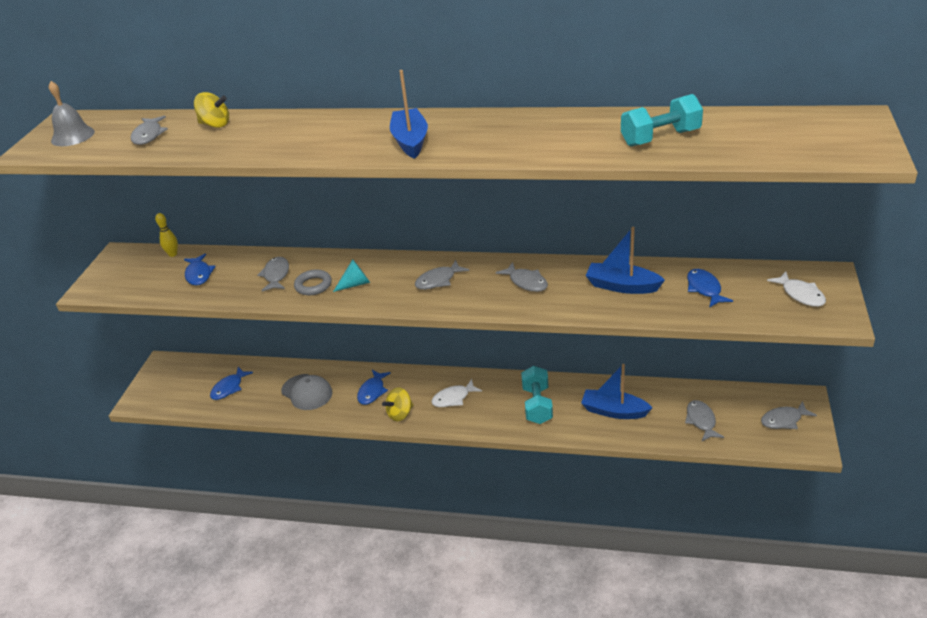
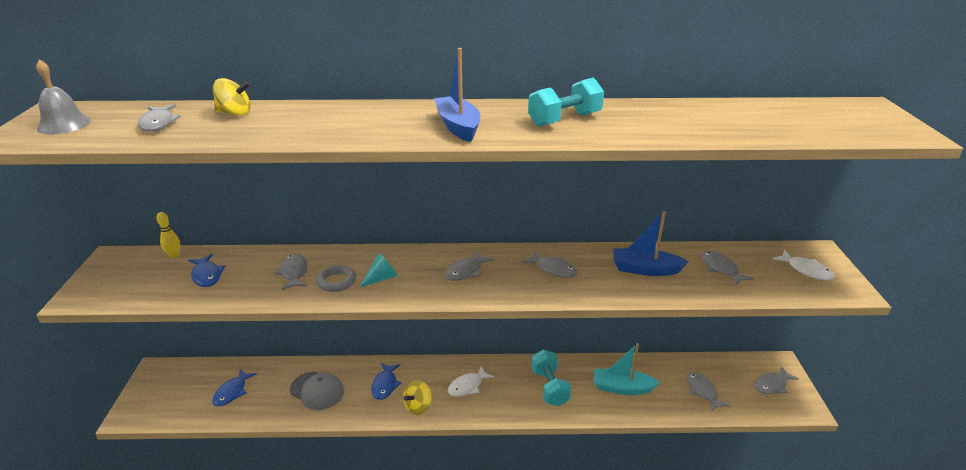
camera: 15 degrees left, 5 degrees down
blue boat [581,364,652,419] -> turquoise boat [594,343,660,395]
turquoise dumbbell [621,94,703,147] -> turquoise dumbbell moved to [528,78,604,127]
blue fish [687,269,733,308] -> grey fish [701,250,754,286]

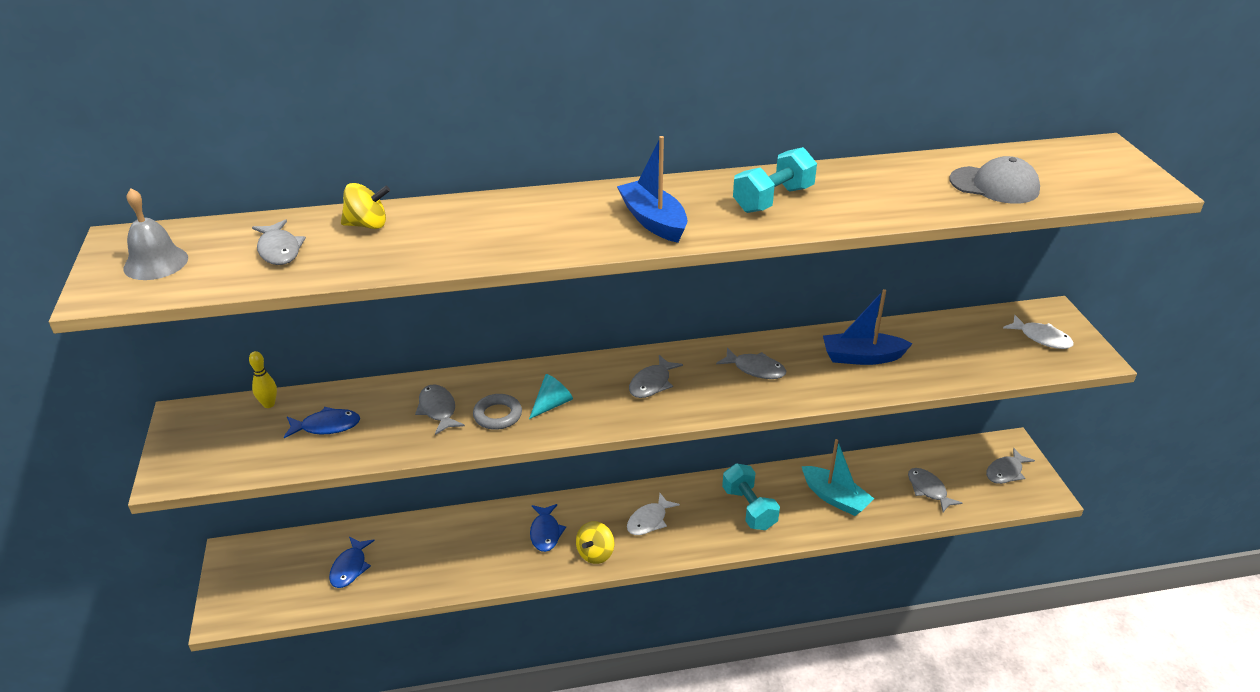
camera: 10 degrees left, 5 degrees up
blue fish [188,254,225,287] -> blue fish turned 60 degrees counterclockwise [284,407,360,438]
grey cap [290,372,344,410] -> grey cap moved to [949,156,1040,204]
turquoise boat [594,343,660,395] -> turquoise boat turned 135 degrees counterclockwise [802,439,874,516]
grey fish [701,250,754,286] -> none

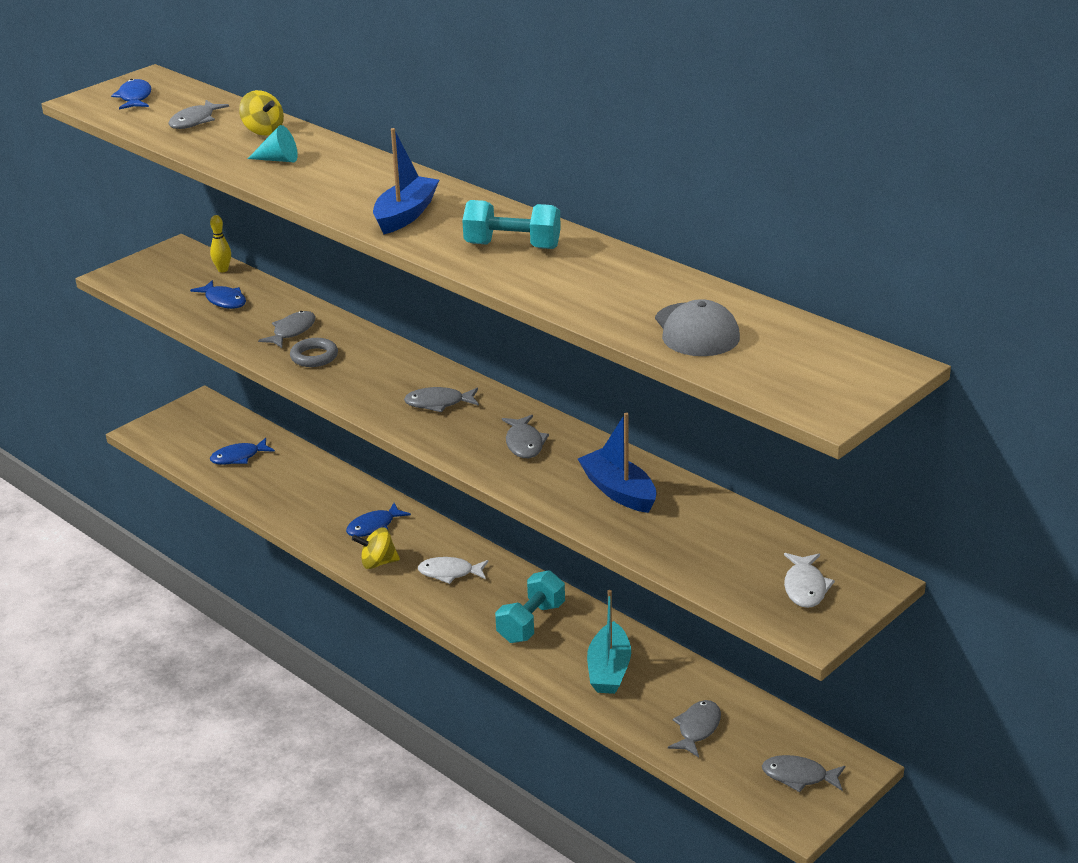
camera: 55 degrees right, 5 degrees down
grey bell [123,188,188,280] -> blue fish [111,79,151,110]
turquoise cone [529,374,573,419] -> turquoise cone moved to [248,125,298,162]

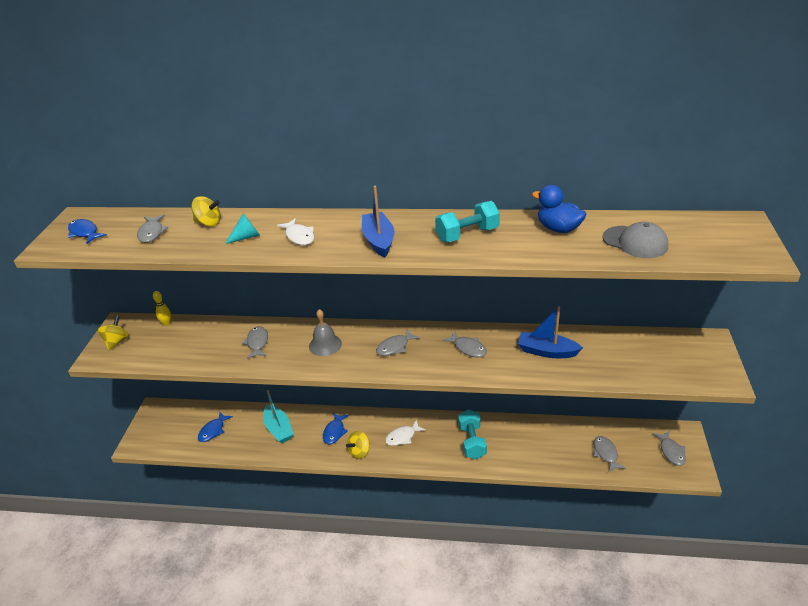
camera: 35 degrees left, 5 degrees up
blue fish [190,280,246,309] -> none
grey ring [290,338,338,367] -> none
turquoise boat [587,590,631,694] -> turquoise boat moved to [263,390,293,443]
grey fish [762,755,845,792] -> grey fish turned 75 degrees counterclockwise [653,431,686,466]
white fish [784,553,835,608] -> white fish moved to [277,218,314,245]
none -> yellow spinning top [98,315,129,350]
none -> grey bell [309,309,342,356]
none -> blue duck [532,185,587,233]

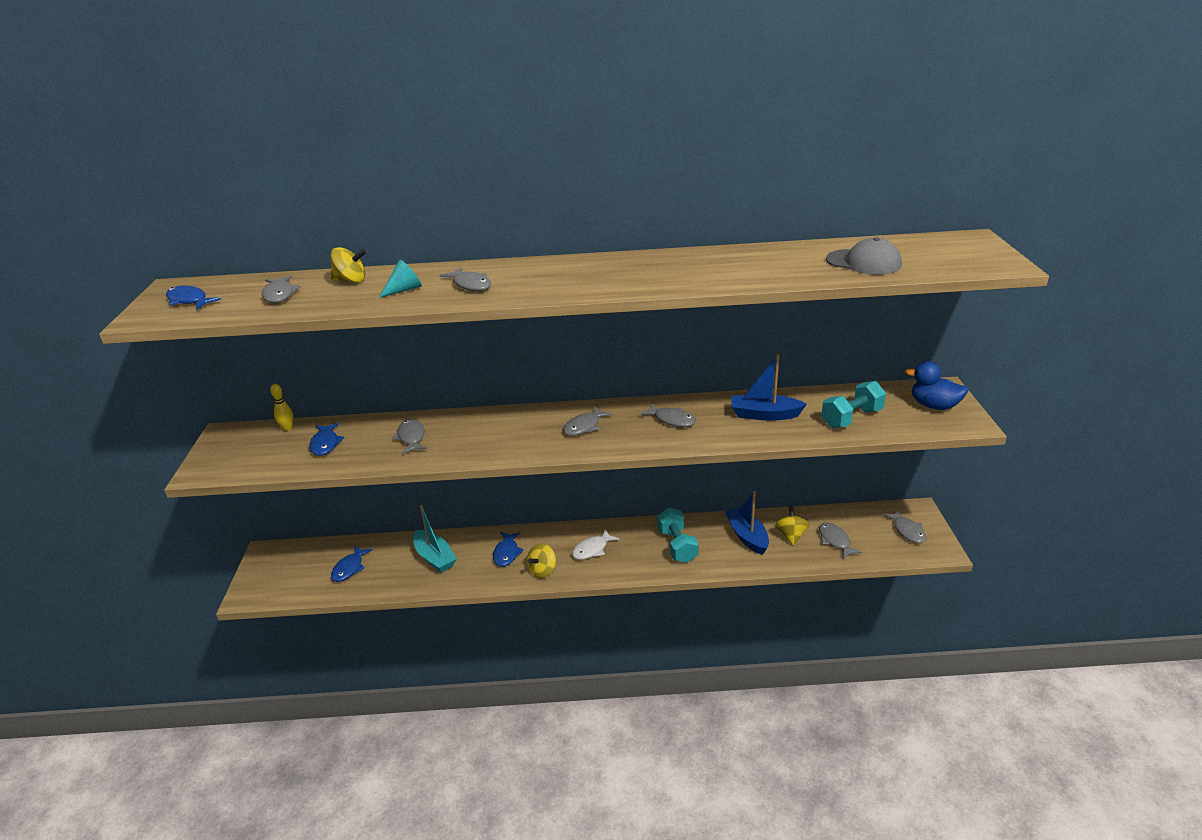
camera: 10 degrees left, 5 degrees down
yellow spinning top [98,315,129,350] -> yellow spinning top moved to [775,505,809,546]
white fish [277,218,314,245] -> grey fish [439,267,491,291]
grey bell [309,309,342,356] -> none
blue boat [362,186,394,258] -> blue boat moved to [725,491,769,555]
turquoise dumbbell [435,201,500,242] -> turquoise dumbbell moved to [821,381,886,428]
blue duck [532,185,587,233] -> blue duck moved to [905,361,968,410]
none -> blue fish [309,423,344,456]

